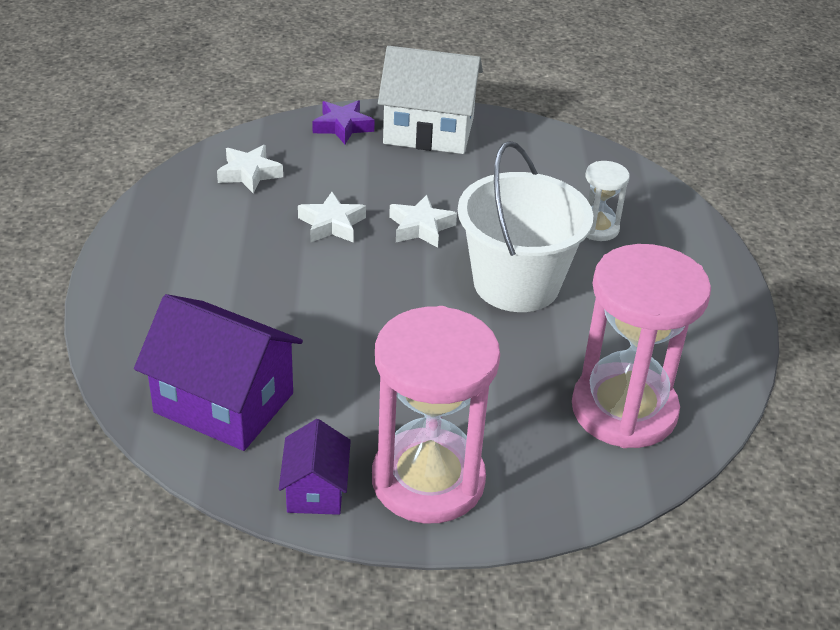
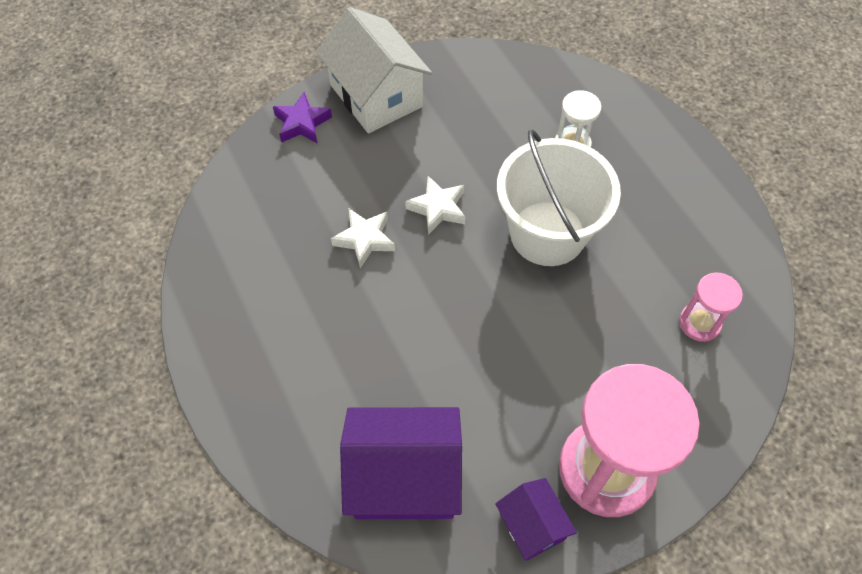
camera: 25 degrees left, 20 degrees up
white star [217,145,283,194] -> none
white house [378,46,483,154] -> white house turned 75 degrees clockwise [316,7,432,134]
pink hourglass [572,244,711,448] -> pink hourglass [679,273,743,342], size x0.47

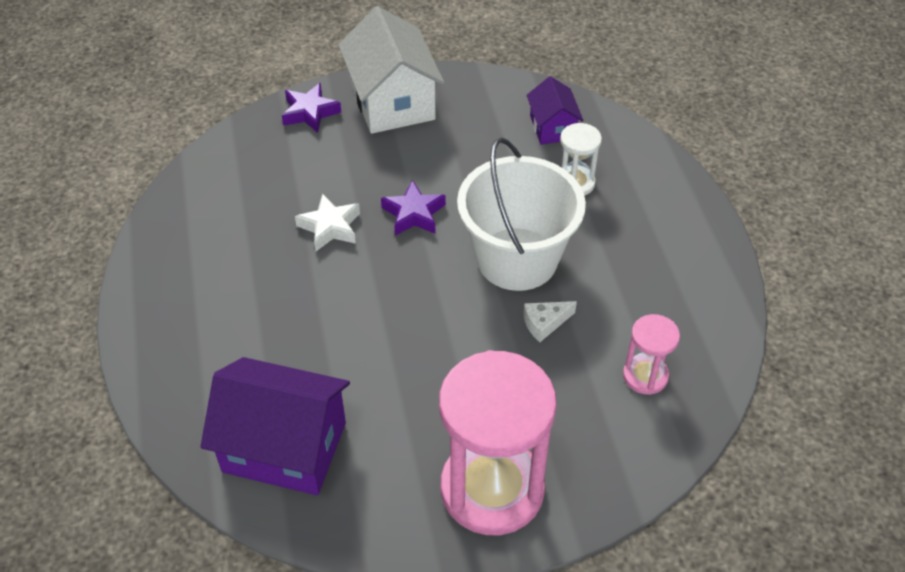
camera: 15 degrees right, 10 degrees down
white star [405,176,465,235] -> purple star [381,180,446,236]
purple house [495,478,577,561] -> purple house moved to [527,76,584,145]
none -> white cheese [523,301,577,342]

